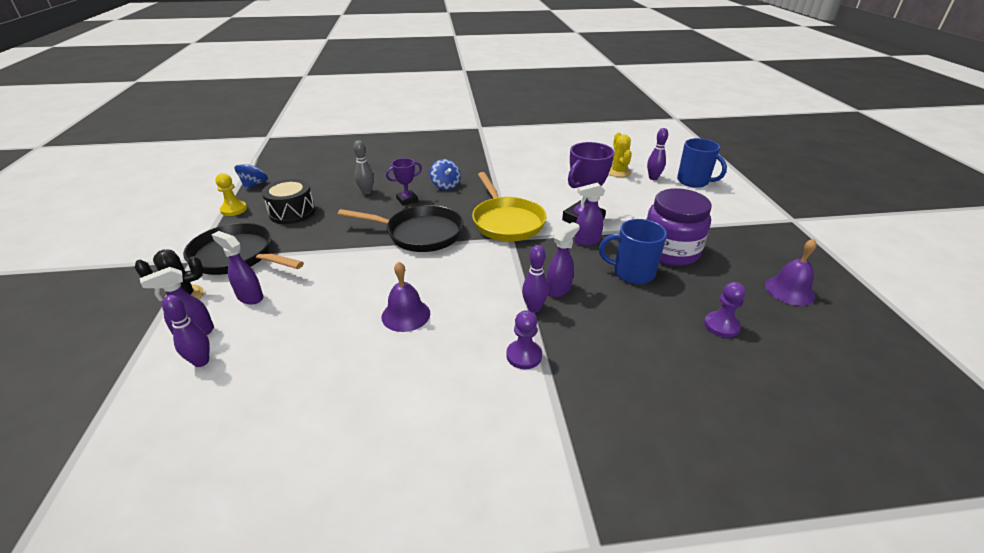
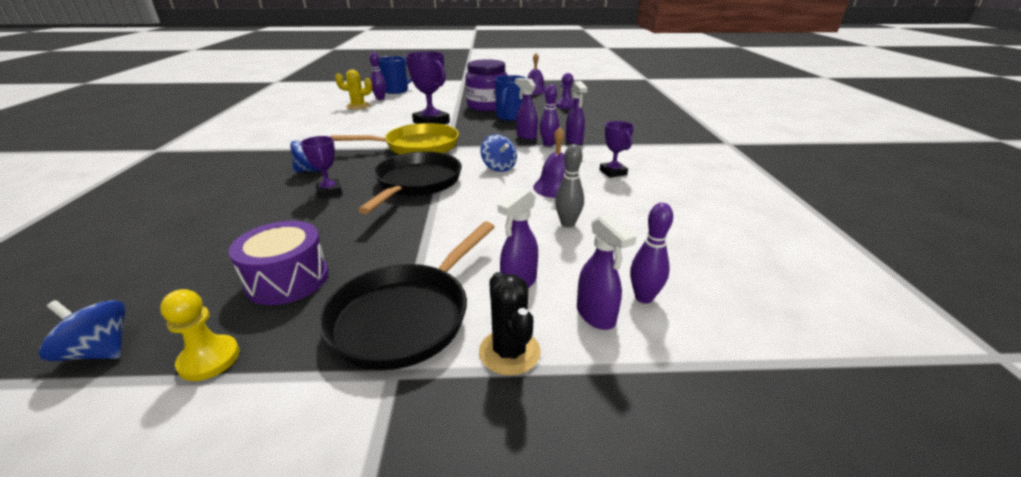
camera: 85 degrees left, 5 degrees down
black drum [262,178,315,224] -> purple drum [229,221,329,305]
grey bowling pin [354,140,374,195] -> grey bowling pin moved to [555,144,584,227]
purple pawn [506,310,542,369] -> none
purple spray bottle [574,182,605,246] -> purple spray bottle moved to [565,81,588,145]
none -> blue spinning top [481,134,517,172]
none -> purple trophy [600,121,634,178]

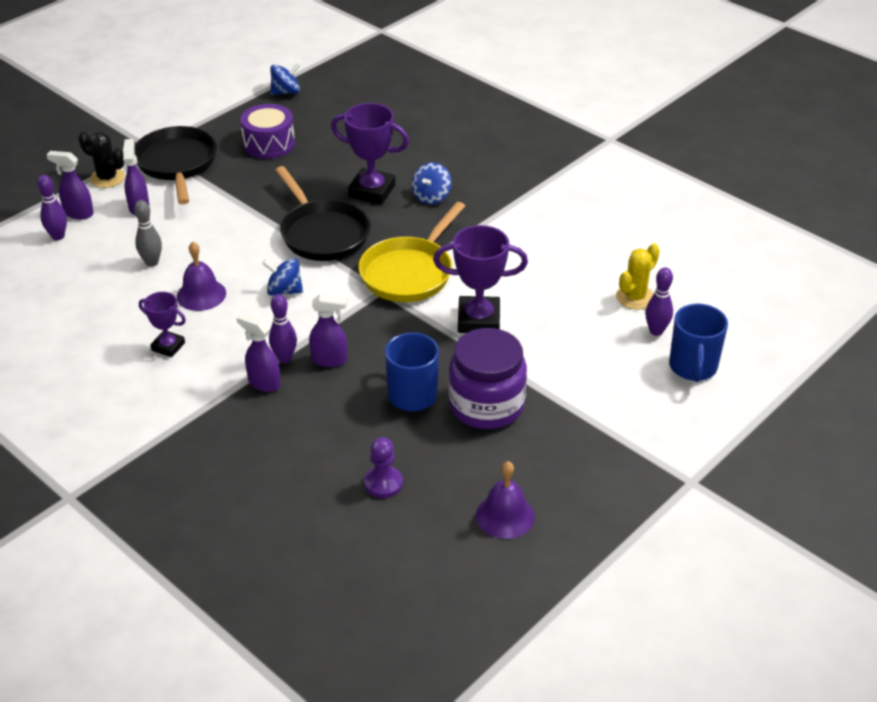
camera: 135 degrees right, 10 degrees up
yellow pawn [160,289,240,381] -> none
purple trophy [301,136,342,198] -> purple trophy [331,103,409,204], size x1.72

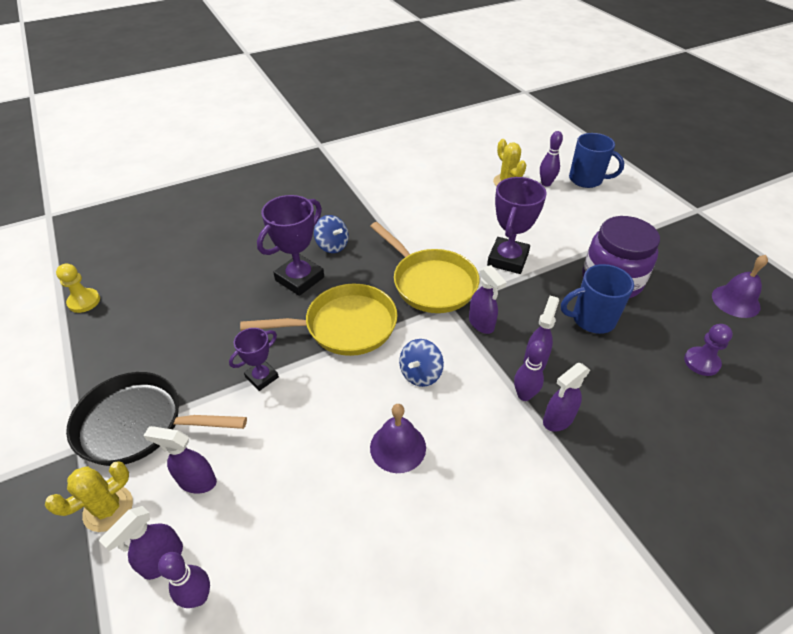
camera: 70 degrees left, 5 degrees up
black cactus [78,132,125,188] -> yellow cactus [45,461,133,532]
grey bowling pin [134,200,162,267] -> none
purple trophy [139,292,186,357] -> purple trophy moved to [229,328,279,391]
purple drum [240,104,295,159] -> none
blue spinning top [270,63,300,95] -> yellow pawn [56,264,100,313]
black pan [275,166,371,261] -> yellow pan [240,284,398,356]
none -> purple spray bottle [469,265,507,334]

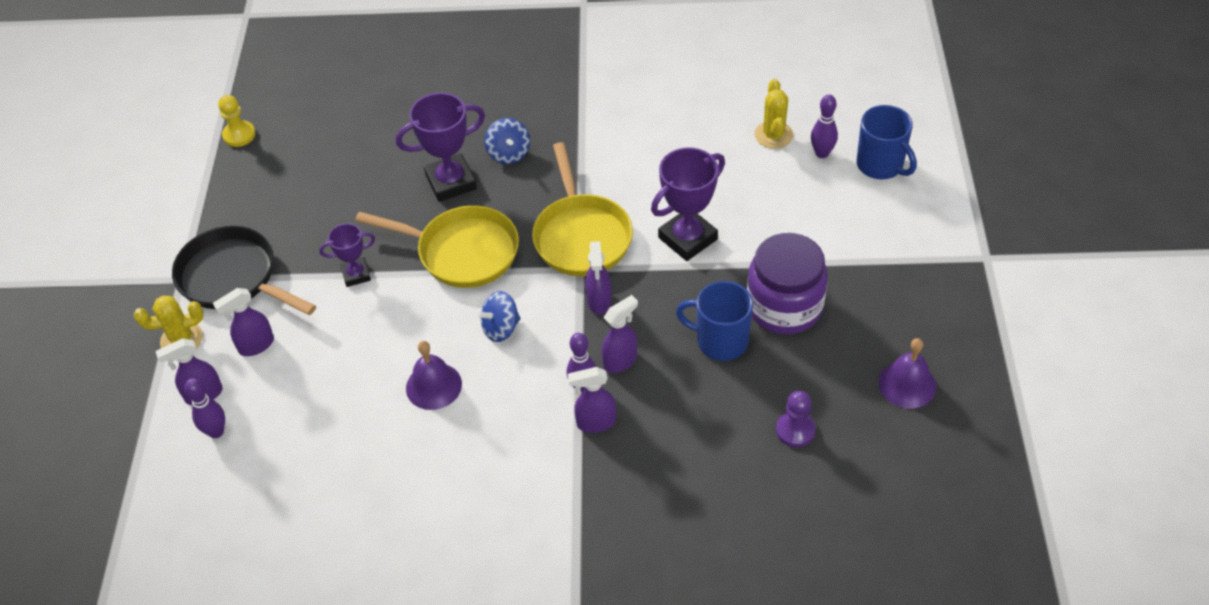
camera: 30 degrees right, 5 degrees up
purple spray bottle [143,426,217,493] -> purple spray bottle turned 75 degrees counterclockwise [213,288,274,356]

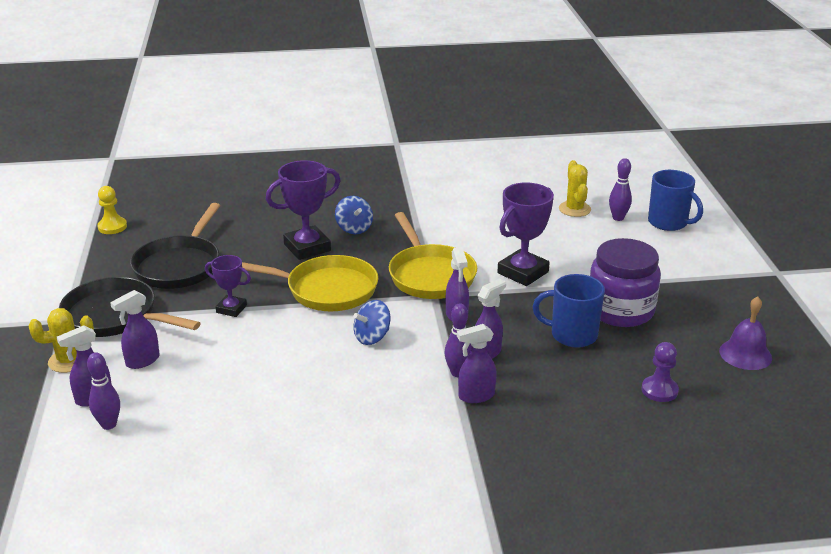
camera: 10 degrees left, 20 degrees down
purple trophy [319,224,375,287] -> purple trophy turned 45 degrees clockwise [205,255,251,317]
purple bell [406,341,462,410] -> none
none -> black pan [130,203,220,289]

